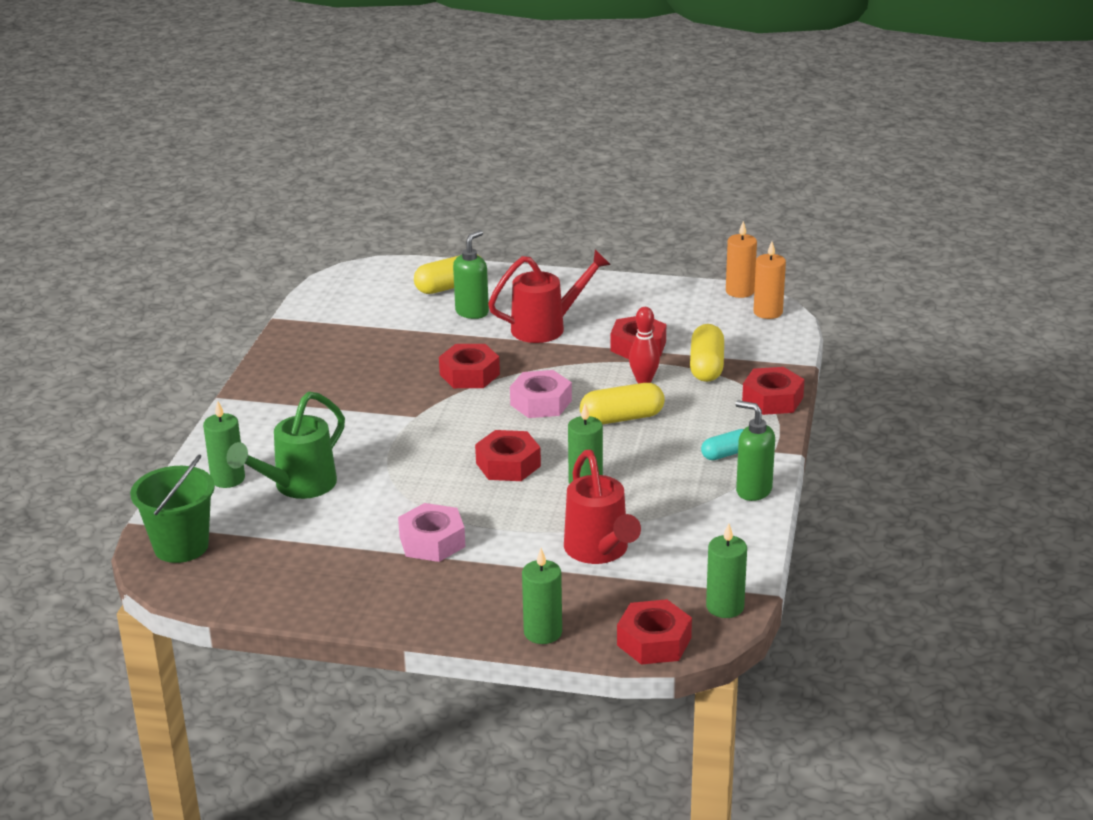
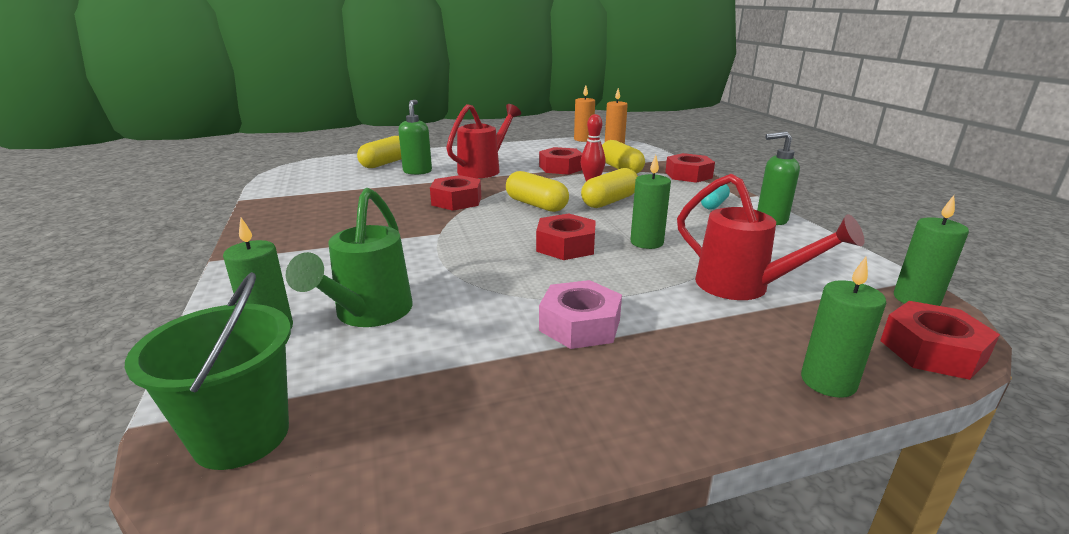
camera: 30 degrees left, 5 degrees down
pink nut [510,370,572,418] -> yellow capsule [506,171,569,212]

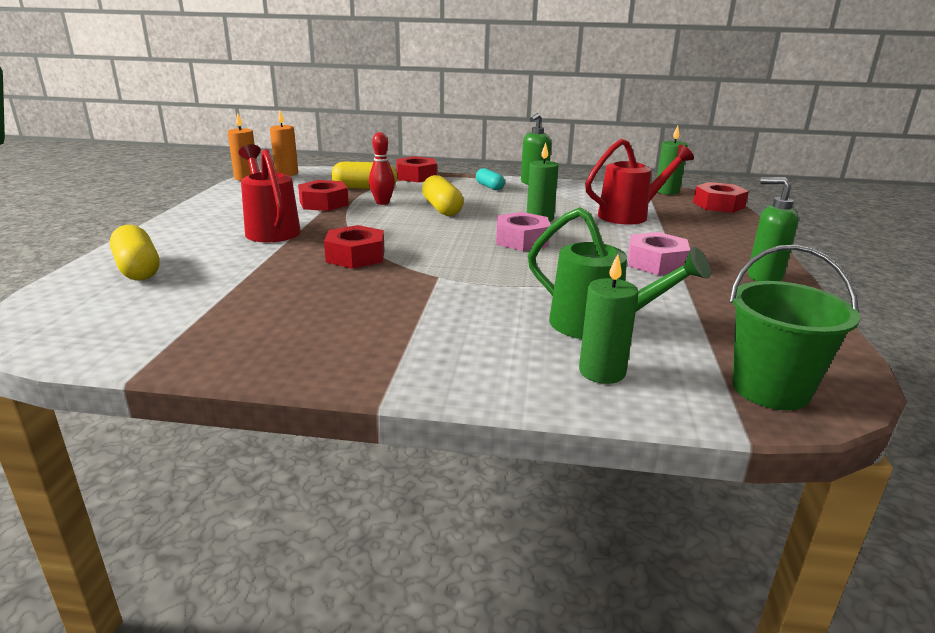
camera: 65 degrees left, 0 degrees up
green soap dispenser [398,100,432,175] -> green soap dispenser moved to [748,177,799,281]
yellow capsule [506,171,569,212] -> none
red nut [536,213,596,260] -> pink nut [496,212,550,251]
green candle [801,257,886,398] -> none

